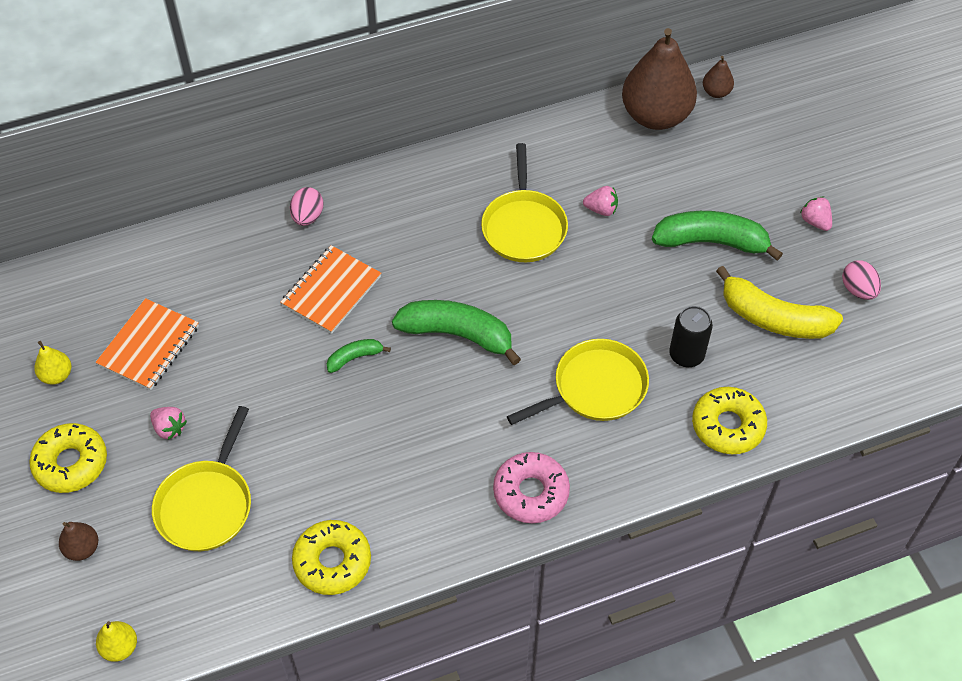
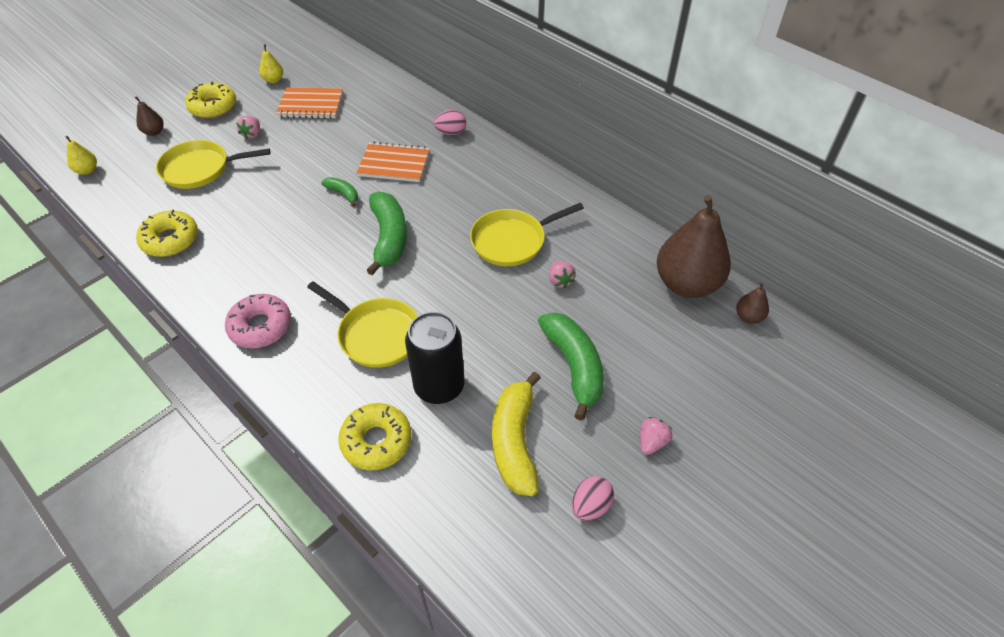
camera: 65 degrees right, 5 degrees down
black can [669,306,713,367] -> black can [405,312,465,404], size x1.50

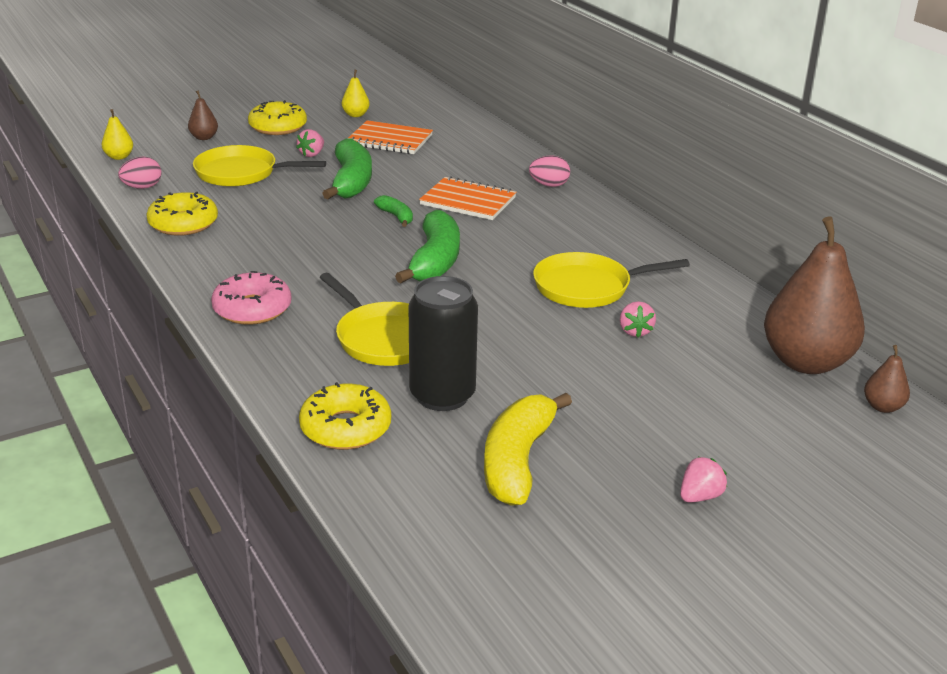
camera: 15 degrees right, 20 degrees down
green banana [538,312,604,421] -> green banana moved to [322,138,372,199]
pink egg [572,476,614,521] -> pink egg moved to [118,157,162,189]

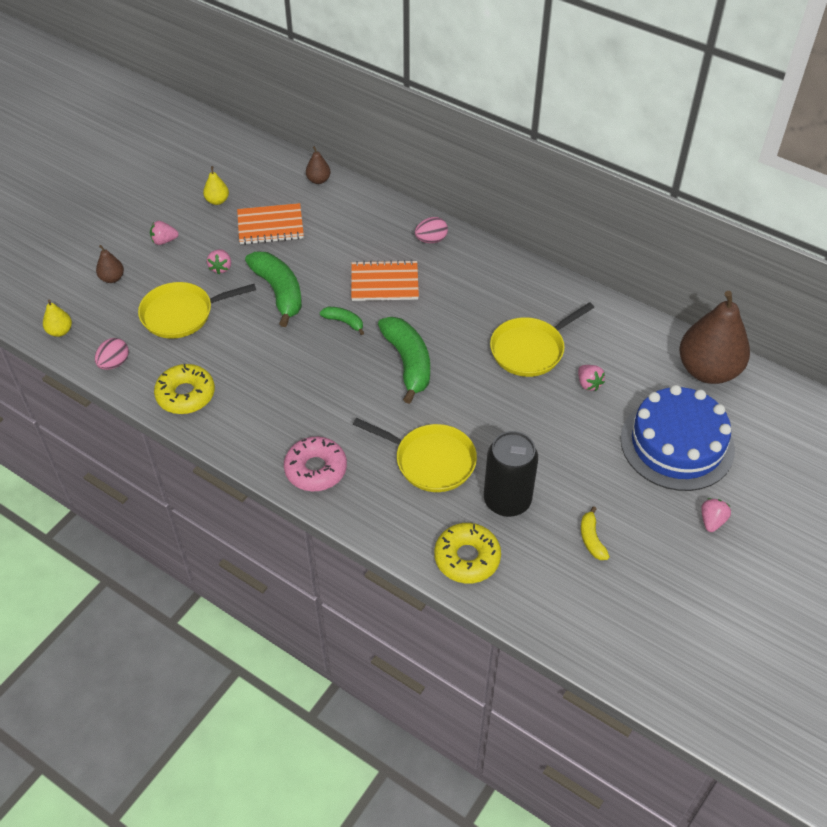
camera: 25 degrees left, 20 degrees up
yellow donut [248,100,307,135] -> pink strawberry [150,221,179,245]
yellow banana [484,393,572,506] -> yellow banana [581,506,610,560], size x0.49
brown pear [864,345,910,413] -> brown pear moved to [306,146,331,184]
none -> blue cake [620,385,735,491]

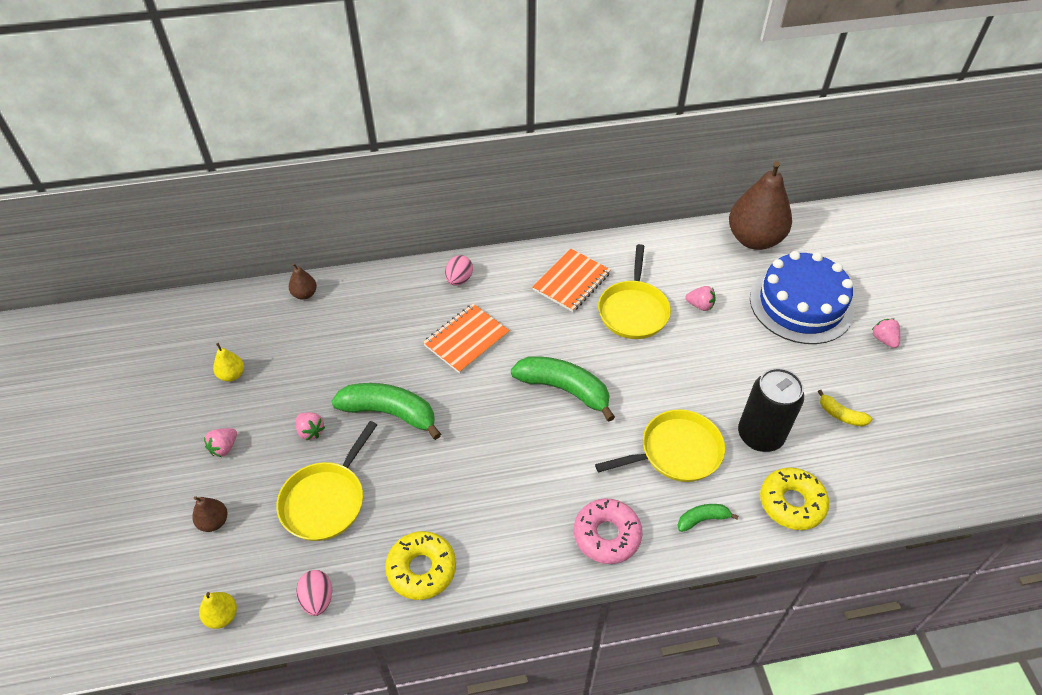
camera: 45 degrees left, 0 degrees up
orange notebook [237,203,304,245] -> orange notebook moved to [532,248,611,312]
green banana [320,307,364,335] -> green banana moved to [678,504,738,532]

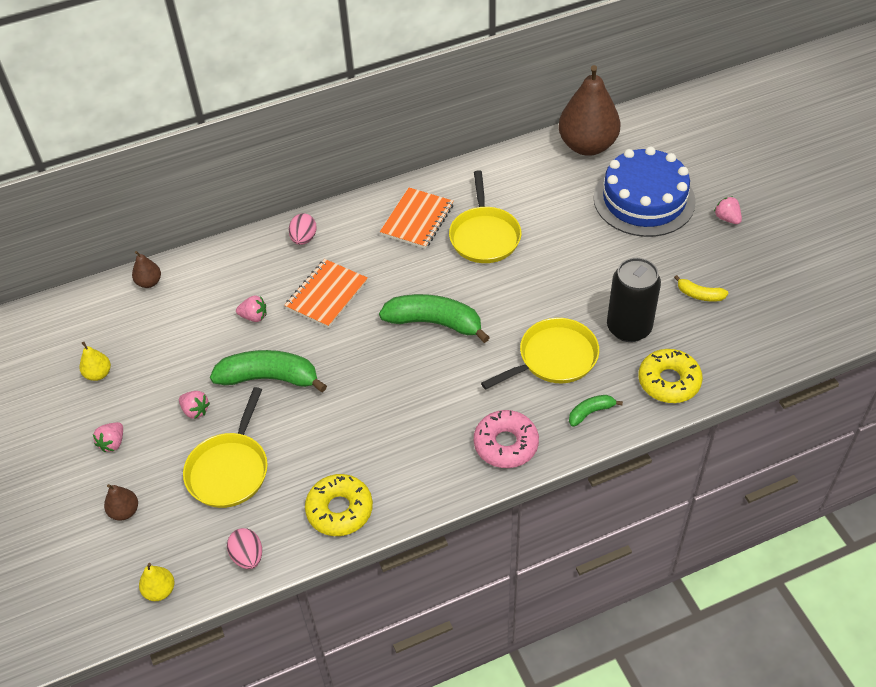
camera: 10 degrees left, 0 degrees up
pink strawberry [685,286,716,311] -> pink strawberry moved to [236,295,267,322]

